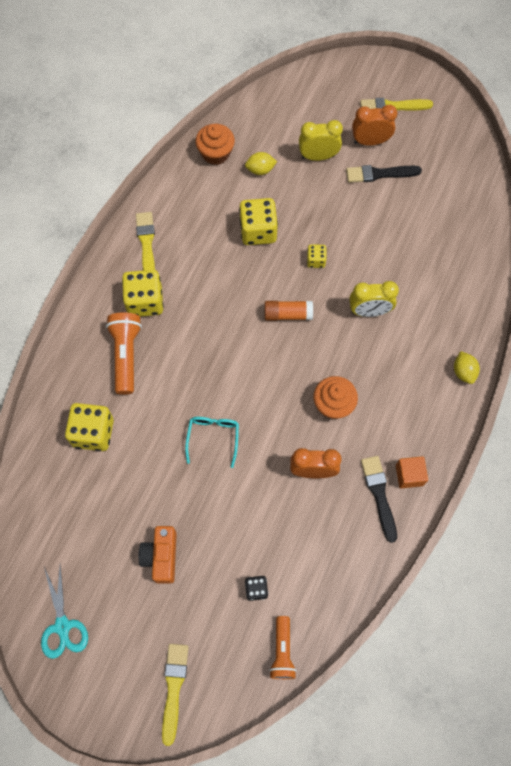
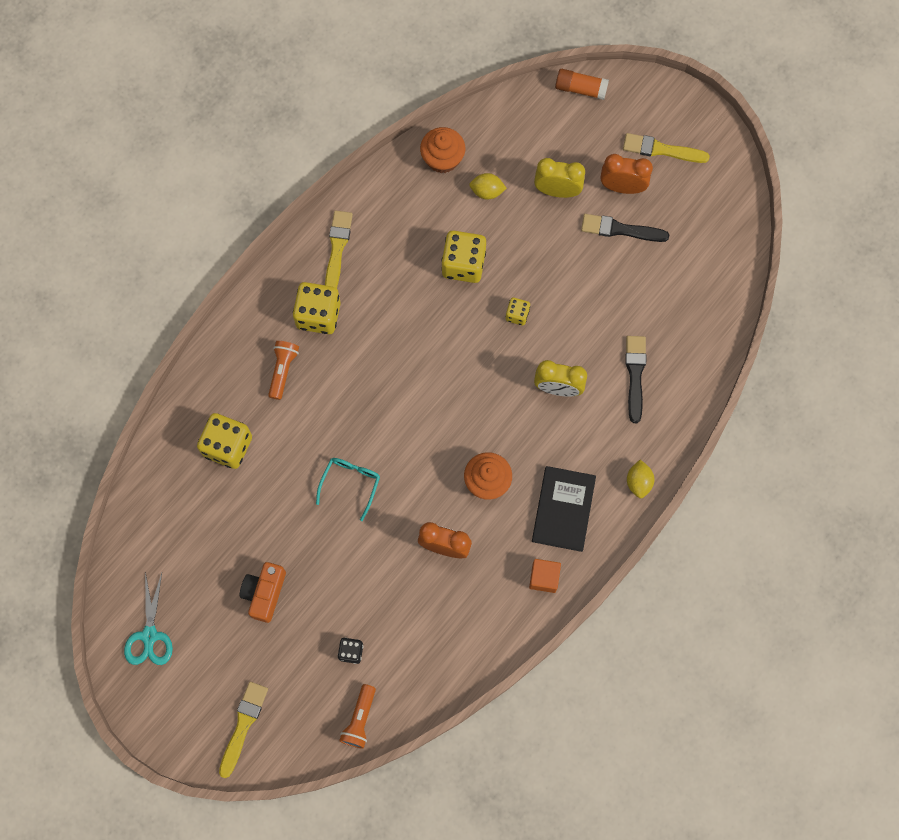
camera: 15 degrees right, 5 degrees up
orange flashlight [106,312,142,395] -> orange flashlight [268,341,299,400], size x0.66
orange glue stick [265,301,313,321] -> orange glue stick moved to [555,69,609,100]
black brush [361,456,397,543] -> black brush moved to [625,336,646,423]
none -> black book [532,466,596,552]

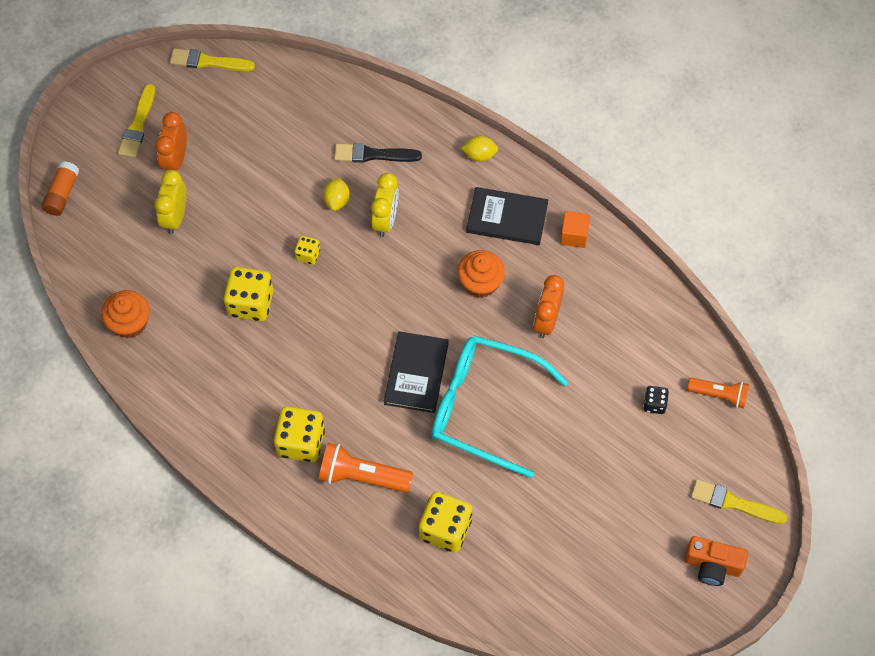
camera: 90 degrees left, 10 degrees down
turquoise scissors [124,572,173,665] -> none
orange camera [240,562,286,623] -> orange camera moved to [684,536,748,586]
orange flashlight [268,341,299,400] -> orange flashlight [319,443,413,492], size x1.50
turquoise glasses [316,458,380,521] -> turquoise glasses [431,335,568,478], size x2.16
yellow brush [325,211,353,288] -> yellow brush moved to [170,48,255,71]
yellow lemon [469,173,507,200] -> yellow lemon moved to [323,178,350,211]
black brush [581,214,669,242] -> none
none -> black book [384,331,449,413]

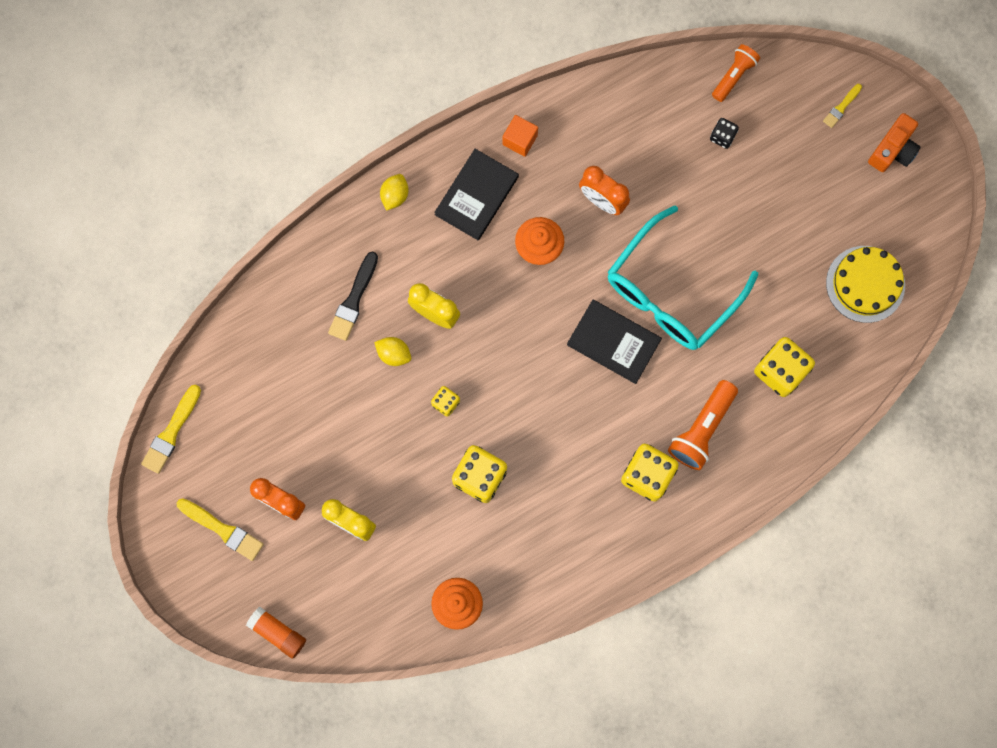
camera: 70 degrees left, 15 degrees up
yellow brush [691,479,787,524] -> yellow brush [823,84,862,128], size x0.59
none -> yellow cake [826,246,905,323]

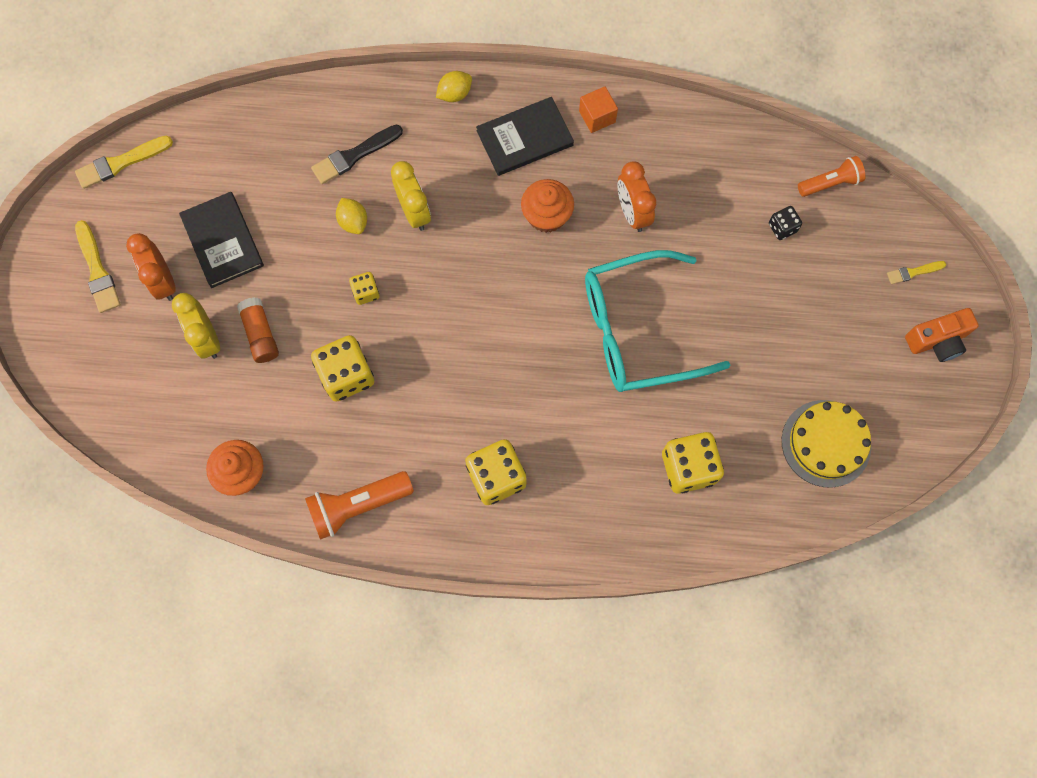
camera: 35 degrees right, 5 degrees down
orange glue stick [246,606,306,659] -> orange glue stick moved to [237,297,279,363]
black book [567,300,662,384] -> black book moved to [179,192,264,288]
orange flashlight [668,380,738,470] -> orange flashlight moved to [305,471,414,540]

